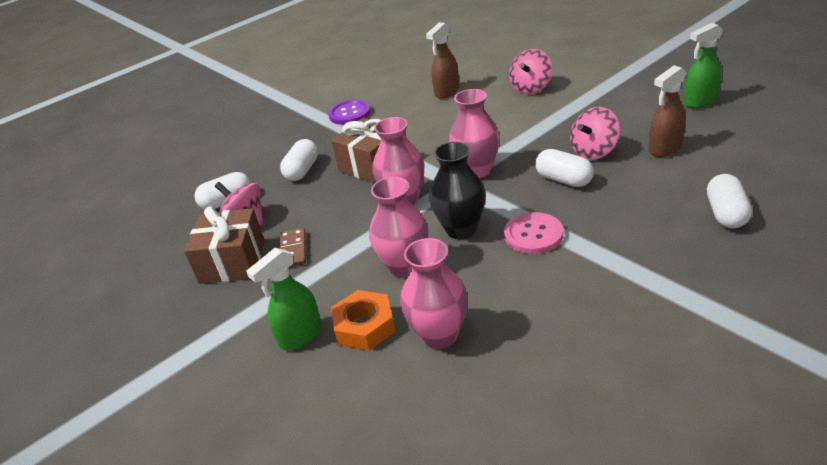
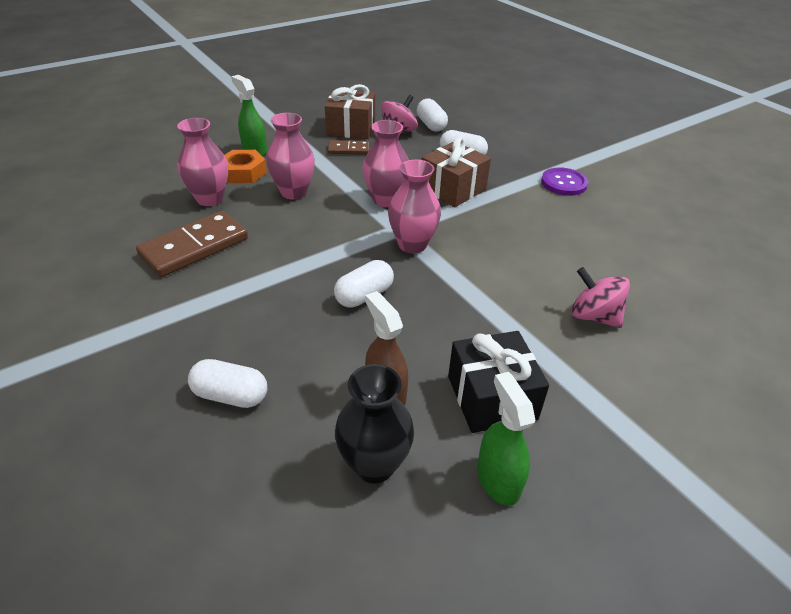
camera: 90 degrees right, 5 degrees up
brown spray bottle [426,22,459,99] -> none
black vase [429,142,486,239] -> black vase moved to [335,364,414,484]
pink button [504,212,563,254] -> none
pink spinning top [570,107,620,160] -> none
none -> brown domino [136,211,248,277]
none -> black gift [448,331,549,433]

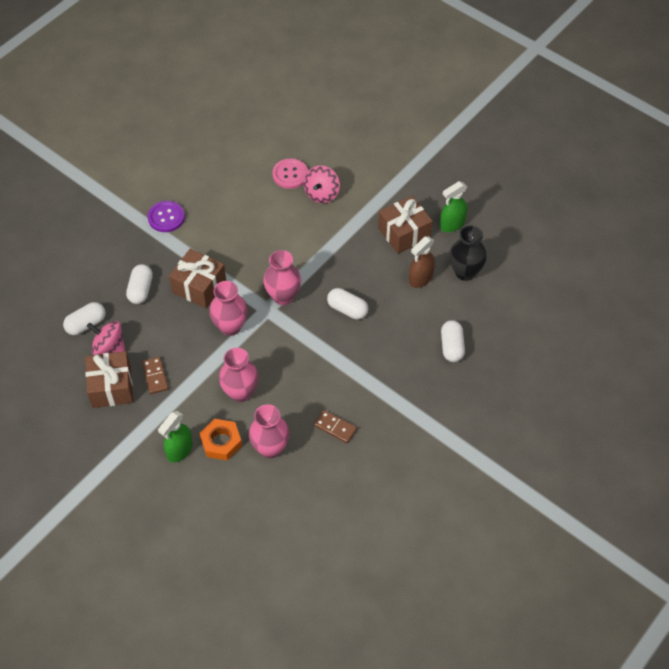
camera: 105 degrees left, 15 degrees up
brown domino [136,211,248,277] -> brown domino [314,410,357,443], size x0.53
black gift [448,331,549,433] -> brown gift [378,196,433,254]
none -> pink button [272,158,308,189]

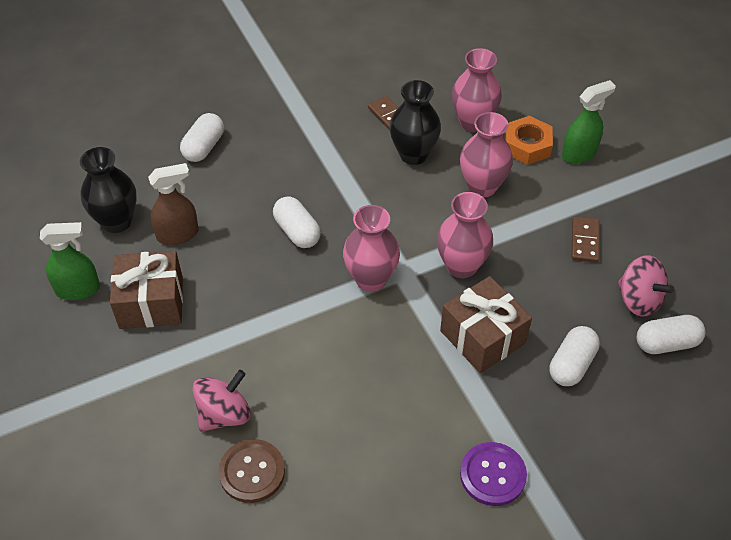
camera: 155 degrees left, 5 degrees down
brown gift [85,351,133,408] -> none
pink button [272,158,308,189] -> brown button [218,439,285,503]
none -> black vase [389,80,441,165]

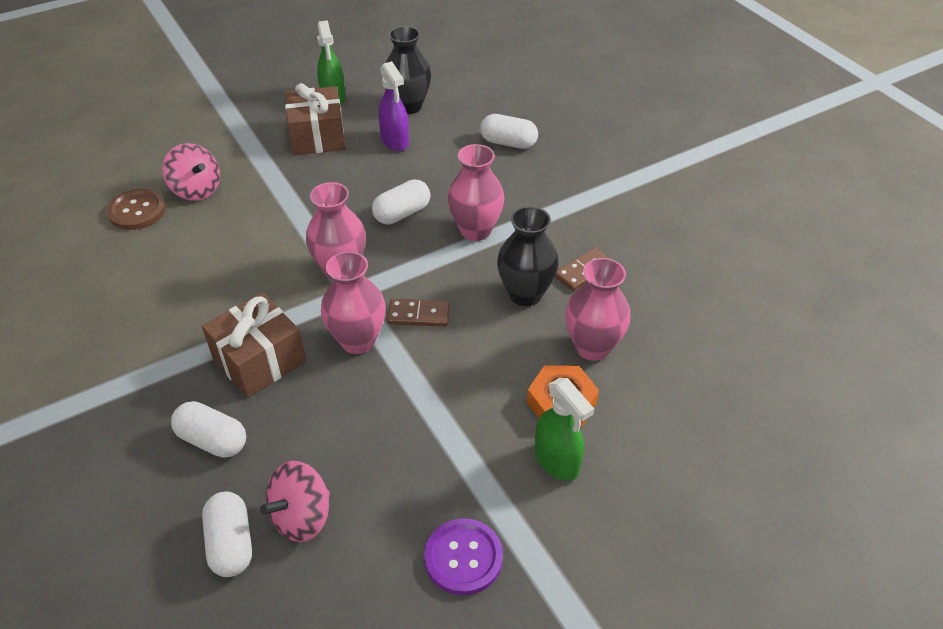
camera: 85 degrees right, 5 degrees down
brown spray bottle [148,163,199,245] -> purple spray bottle [379,61,409,151]
pink vase [460,112,513,197] -> pink vase moved to [447,144,504,241]
purple button [460,442,527,506] -> purple button moved to [424,518,503,595]
brown domino [571,216,599,263] -> brown domino moved to [387,299,450,327]

